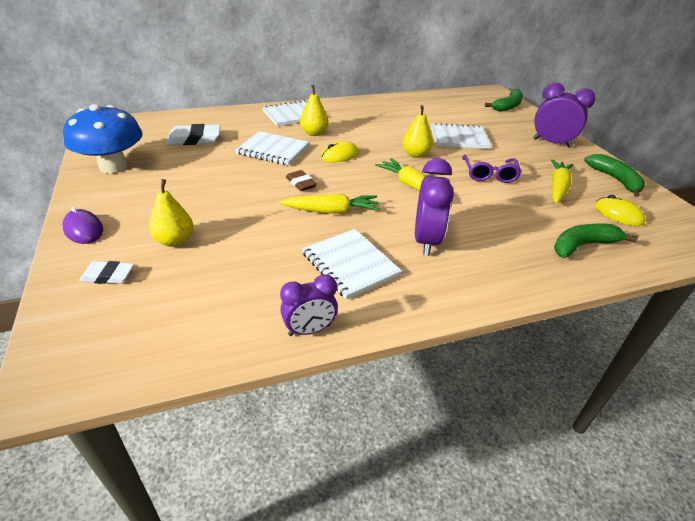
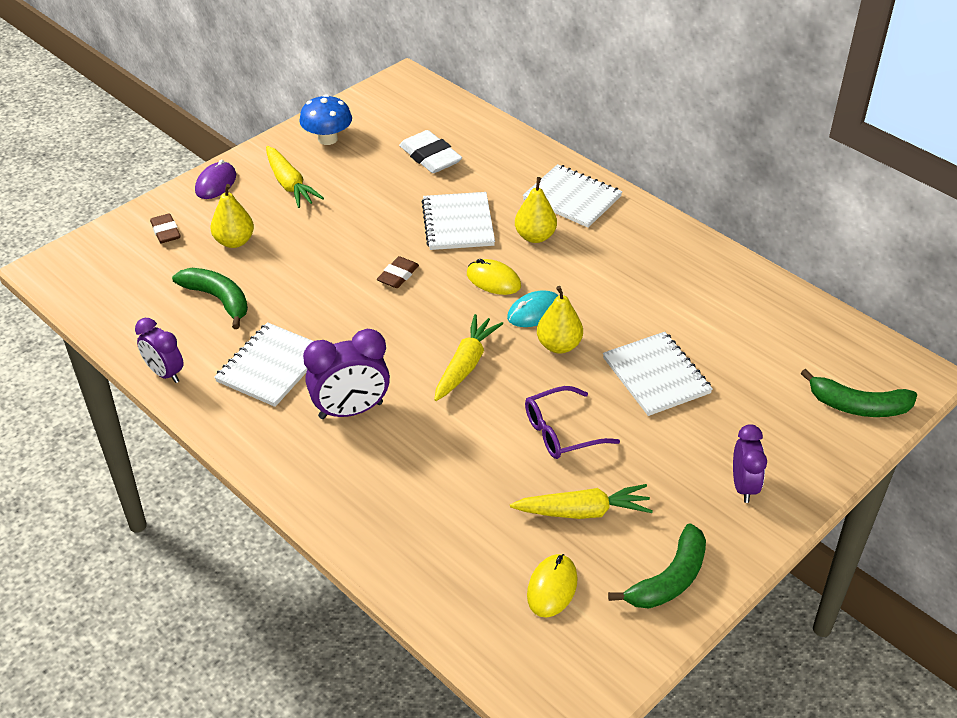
camera: 65 degrees right, 5 degrees up
blue mushroom [63,104,143,173] -> blue mushroom [299,94,352,145], size x0.65
white eraser [79,261,134,284] -> brown eraser [150,213,180,243]
yellow carrot [280,193,380,214] -> yellow carrot moved to [266,146,324,208]
purple clock [533,82,595,148] -> purple clock [733,424,767,503], size x0.66
green banana [554,223,638,258] -> green banana moved to [172,268,248,329]
none -> turquoise mouse [507,290,559,327]

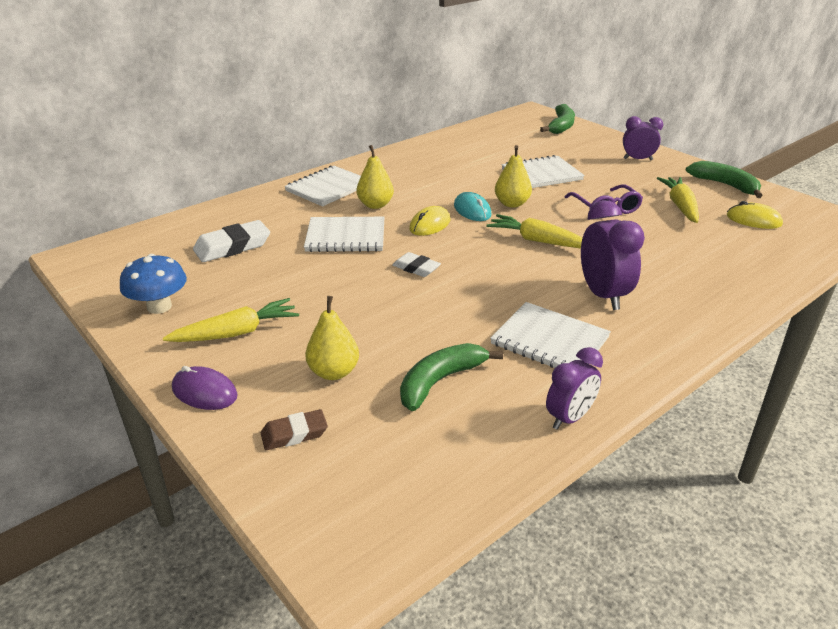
camera: 85 degrees left, 10 degrees down
brown eraser [377,256,419,288] -> white eraser [392,252,441,277]

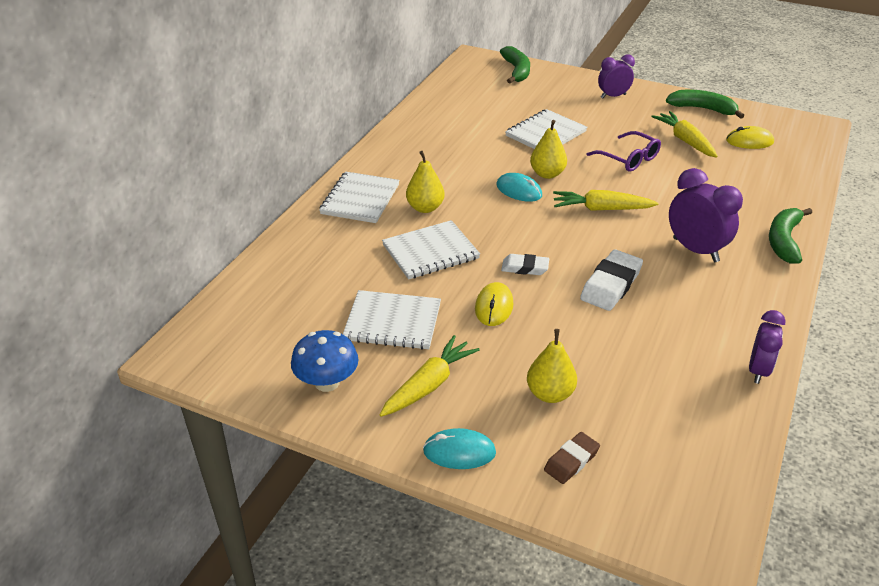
camera: 25 degrees left, 5 degrees up
purple mouse [172,366,238,410] -> turquoise mouse [423,428,496,469]
white eraser [193,220,270,262] -> white eraser moved to [580,250,643,311]
green banana [400,343,503,411] -> green banana moved to [769,208,812,264]
yellow mouse [409,206,450,236] -> yellow mouse moved to [475,282,513,326]
white notebook [490,302,611,368] -> white notebook moved to [343,290,441,350]

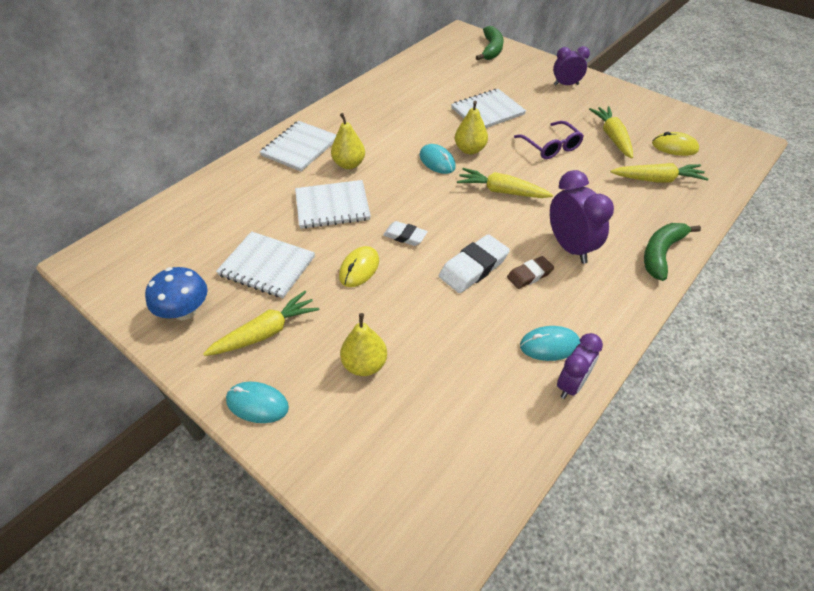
camera: 15 degrees right, 10 degrees up
brown eraser [544,432,600,484] -> brown eraser moved to [507,256,554,289]
green banana [666,90,744,119] -> none
none -> turquoise mouse [520,326,581,361]
none -> yellow carrot [610,163,708,182]

